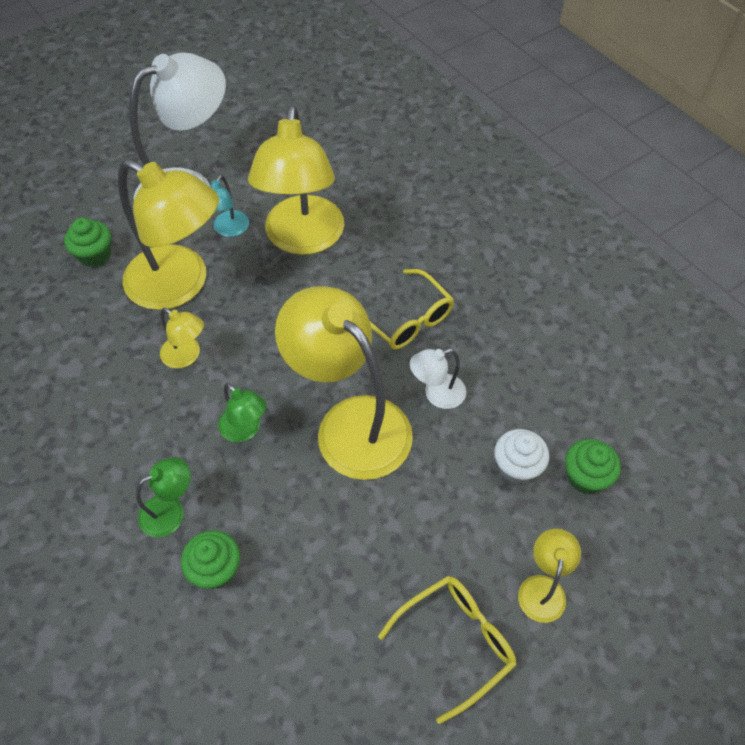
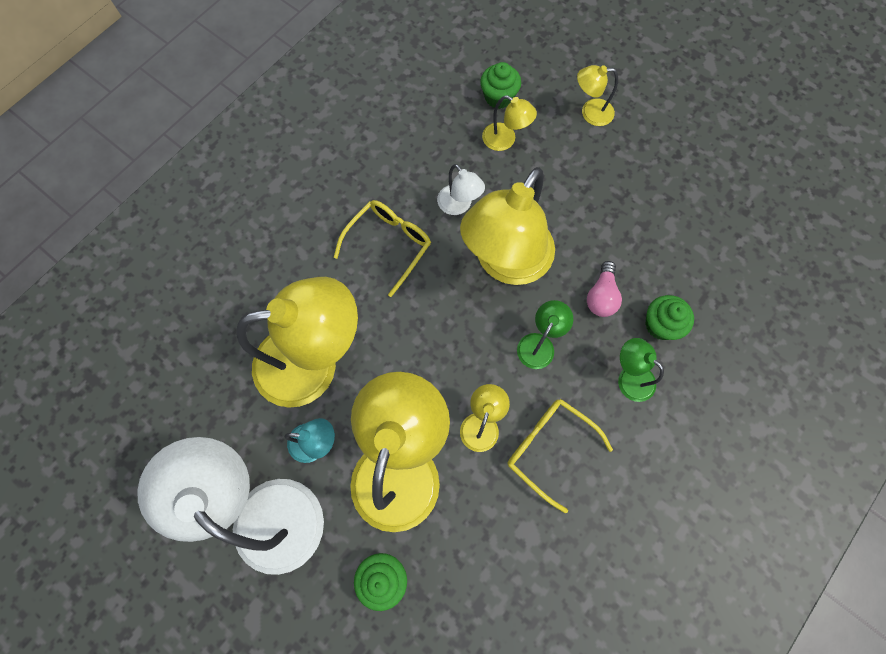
camera: 105 degrees left, 15 degrees up
yellow glasses [378,576,516,724] -> yellow glasses moved to [508,399,613,513]
white cupcake [494,429,550,484] -> yellow lamp [482,95,537,151]
none -> pink light bulb [587,261,622,317]

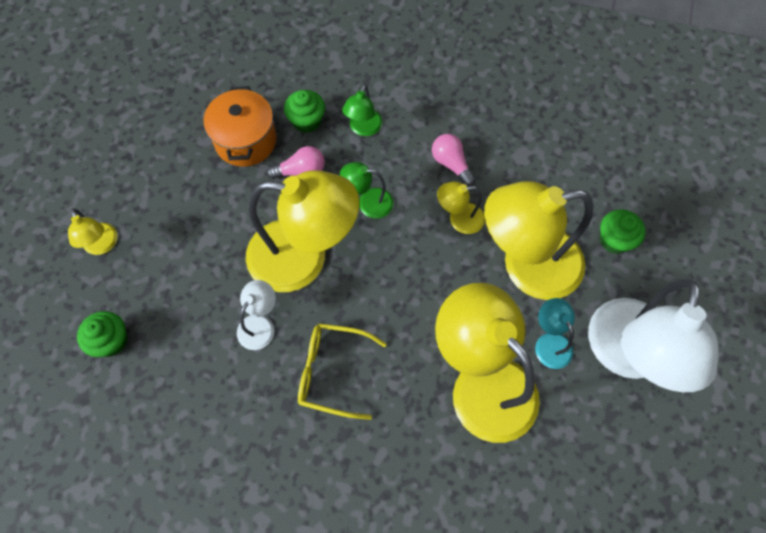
camera: 115 degrees left, 5 degrees down
yellow lamp [482,95,537,151] -> none
yellow glasses [508,399,613,513] -> pink light bulb [432,134,476,187]
none -> orange pot [203,86,277,167]

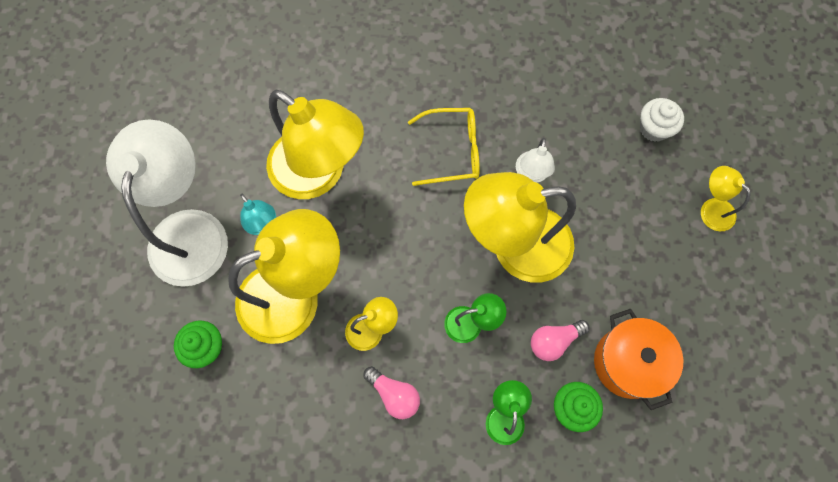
camera: 165 degrees right, 5 degrees up
green cupcake [77,311,127,357] -> white cupcake [640,98,684,142]

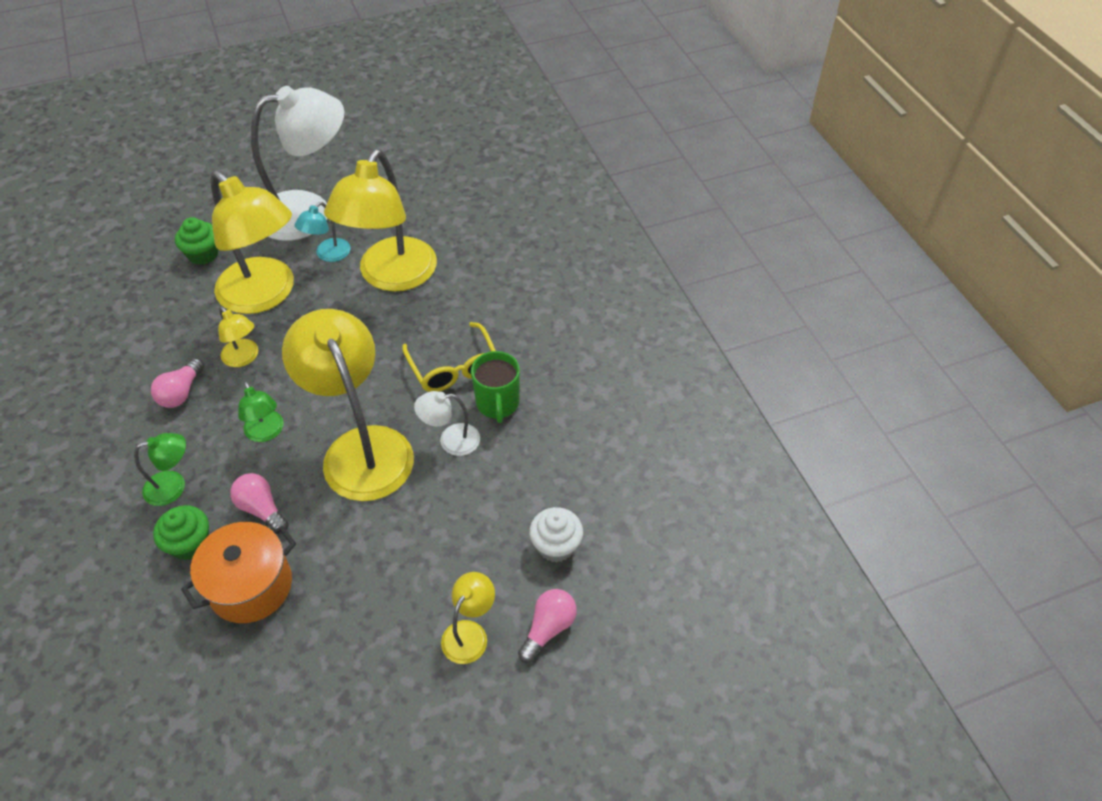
camera: 70 degrees right, 20 degrees down
none -> green mug [471,351,520,423]
none -> pink light bulb [518,589,577,663]

